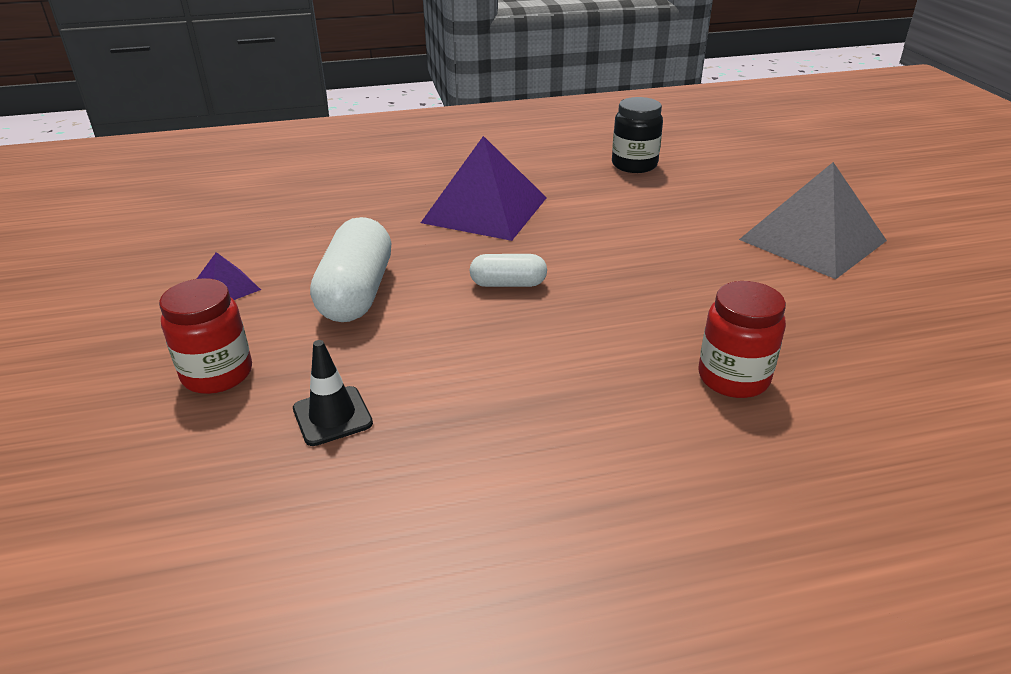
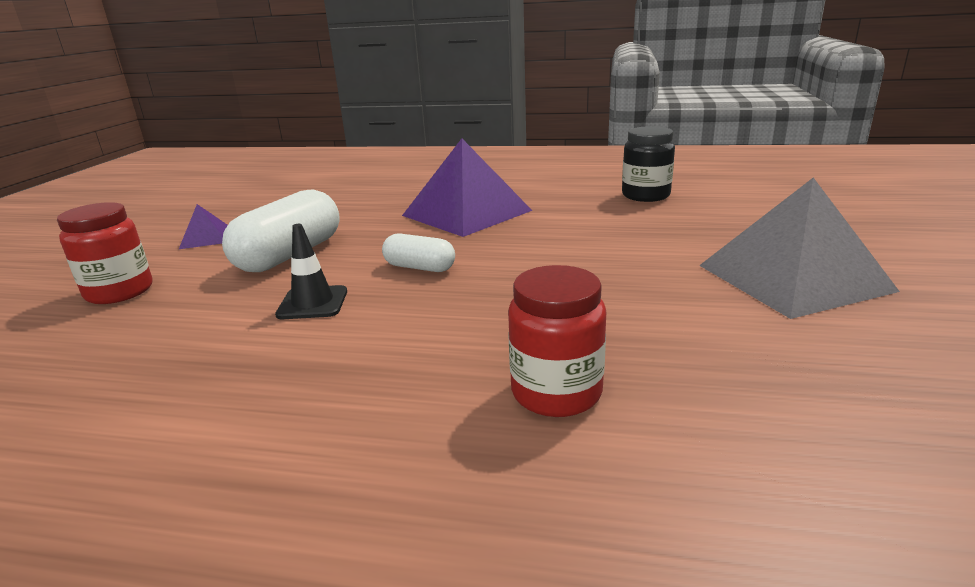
camera: 25 degrees right, 10 degrees down
black traffic cone [293,340,373,446] -> black traffic cone moved to [275,224,347,319]

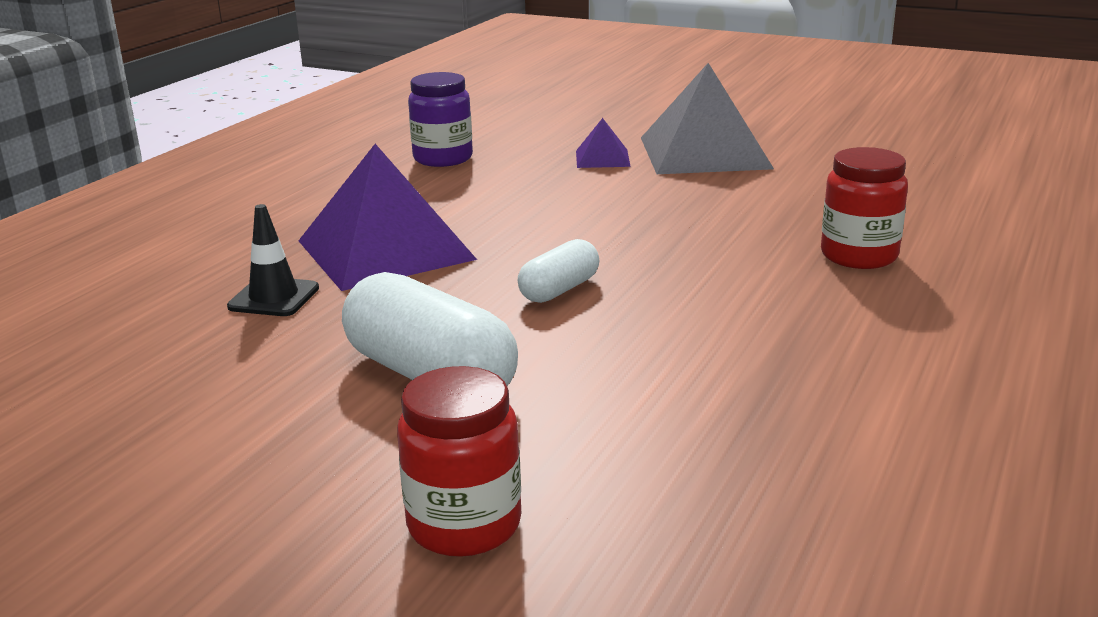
camera: 75 degrees left, 0 degrees up
purple pyramid [178,204,228,250] -> purple pyramid moved to [576,118,631,168]
black traffic cone [275,224,347,319] -> black traffic cone moved to [227,204,319,316]
black jar [622,126,675,202] -> purple jar [408,72,473,167]

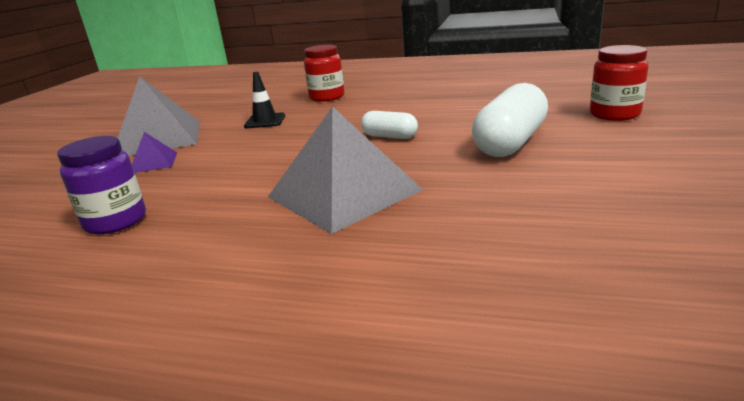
camera: 100 degrees left, 0 degrees up
black traffic cone [227,204,319,316] -> black traffic cone moved to [244,72,285,128]
purple pyramid [298,144,477,291] -> grey pyramid [268,106,423,234]

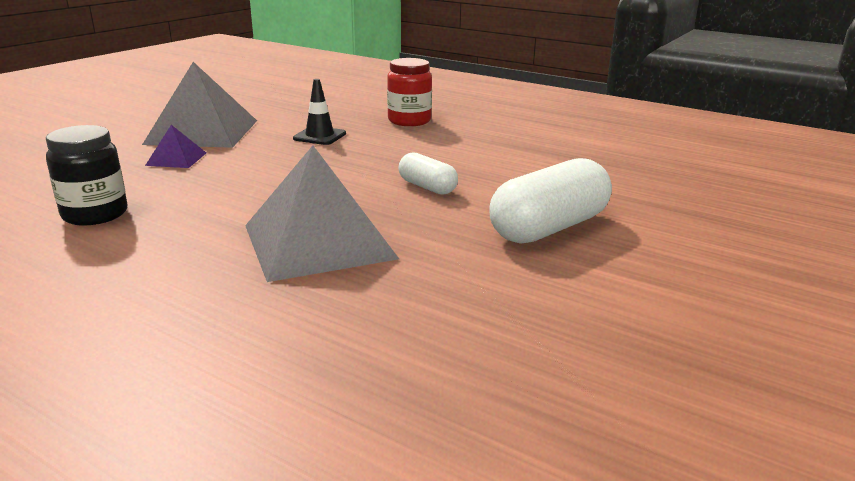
camera: 15 degrees right, 0 degrees up
purple jar [57,136,146,234] -> black jar [46,125,128,226]
red jar [590,45,649,121] -> none

